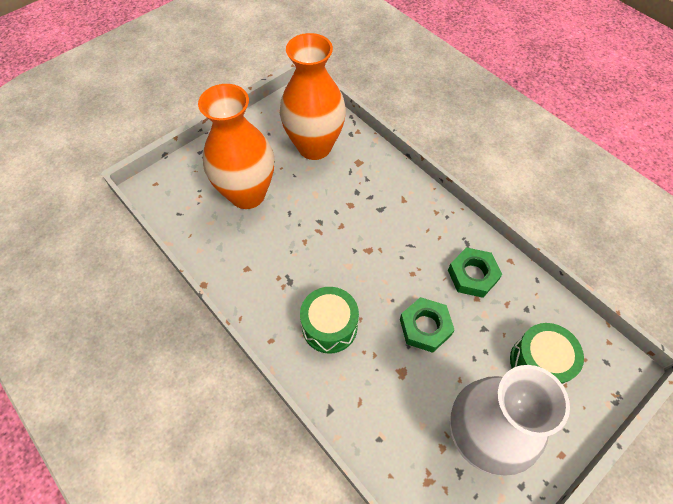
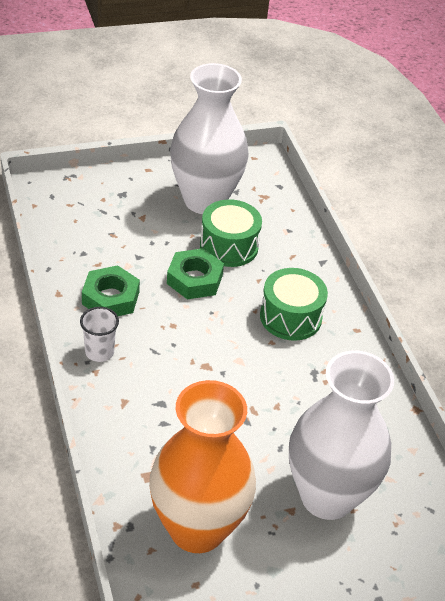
camera: 160 degrees left, 15 degrees down
orange vase [198,84,274,209] -> white vase [289,350,394,520]
green drum [510,323,584,385] -> green drum moved to [200,199,262,267]
none -> white cup [80,307,119,362]

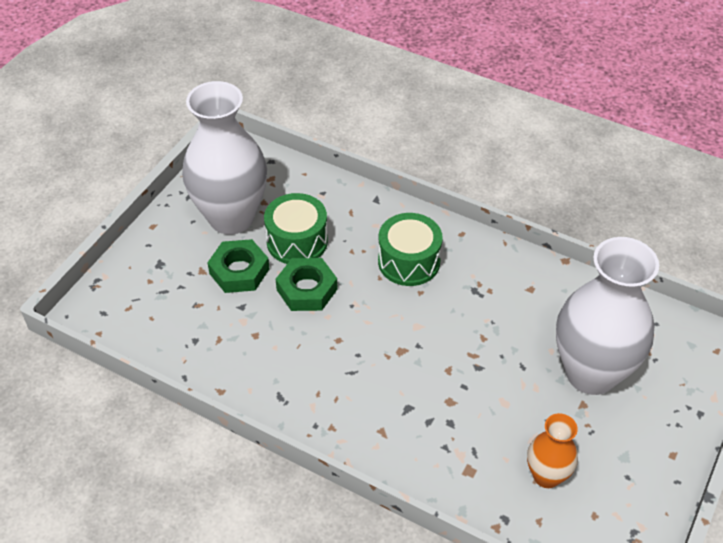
camera: 40 degrees left, 5 degrees up
white cup [80,307,119,362] -> none
green nut [82,265,140,316] -> green nut moved to [207,239,269,293]
orange vase [149,380,256,553] -> orange vase [527,413,578,488], size x0.50

